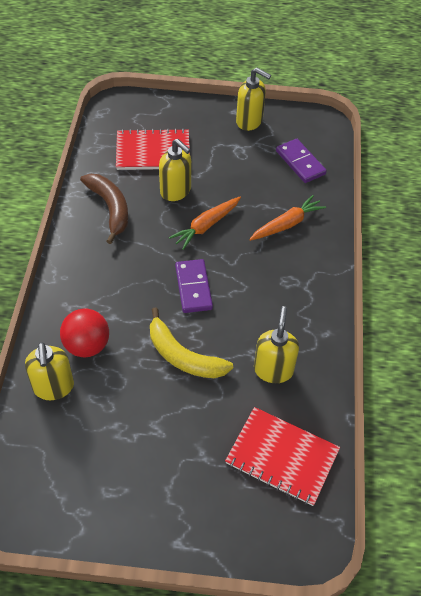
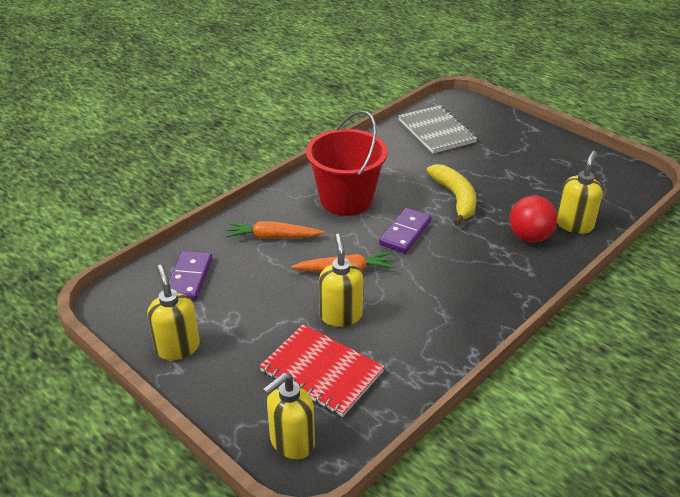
camera: 140 degrees left, 15 degrees down
brown banana [80,174,128,244] -> none
red notebook [225,407,340,506] -> grey notebook [398,105,477,153]
yellow soap dispenser [254,306,299,383] -> yellow soap dispenser moved to [263,373,315,460]
none -> red bucket [306,110,388,216]

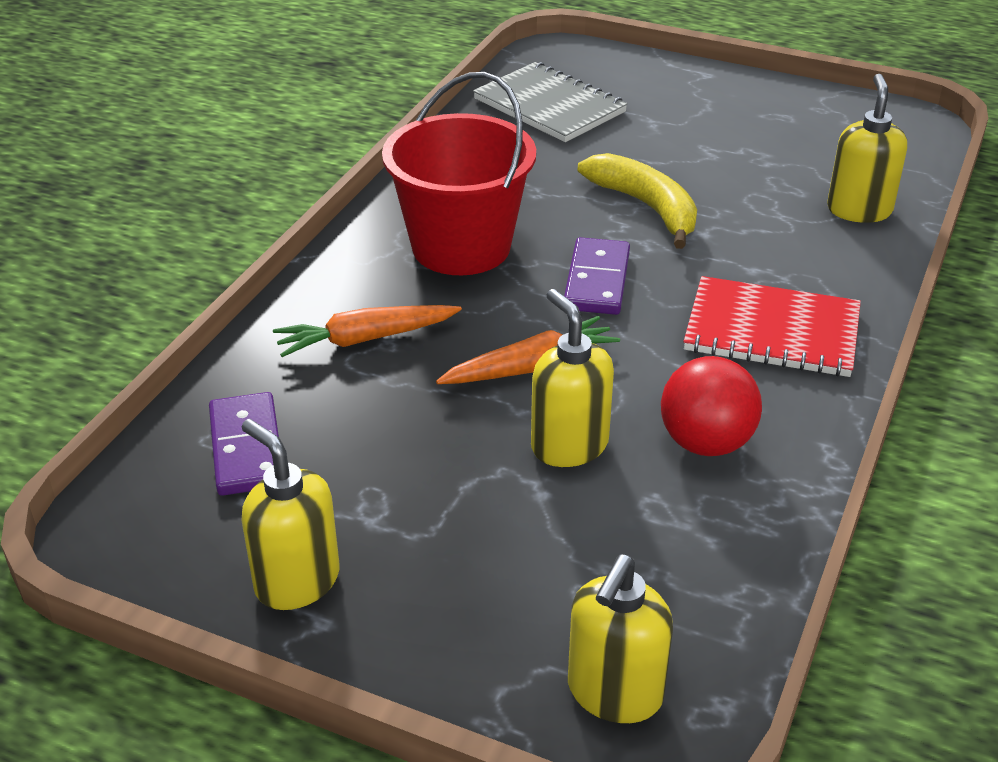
camera: 20 degrees left, 0 degrees up
red notebook [259,324,385,417] -> red notebook moved to [683,276,861,377]
red ball [510,196,558,242] -> red ball moved to [661,356,762,456]

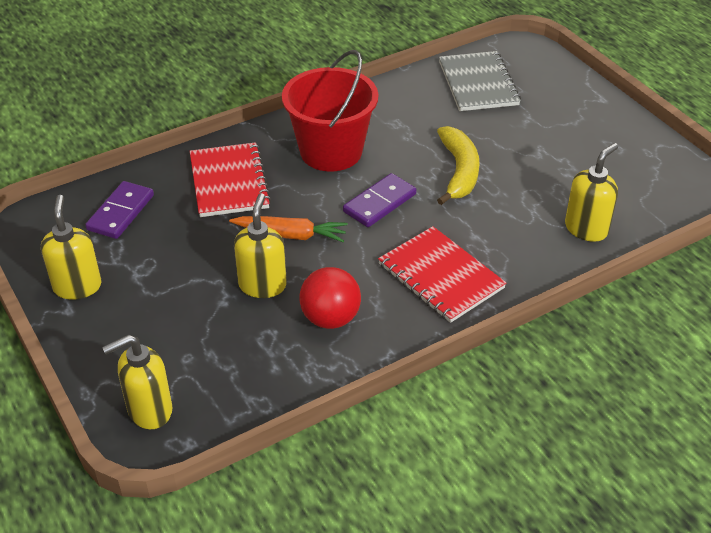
camera: 35 degrees right, 5 degrees up
orange carrot [273,305,462,357] -> red notebook [190,142,271,217]

